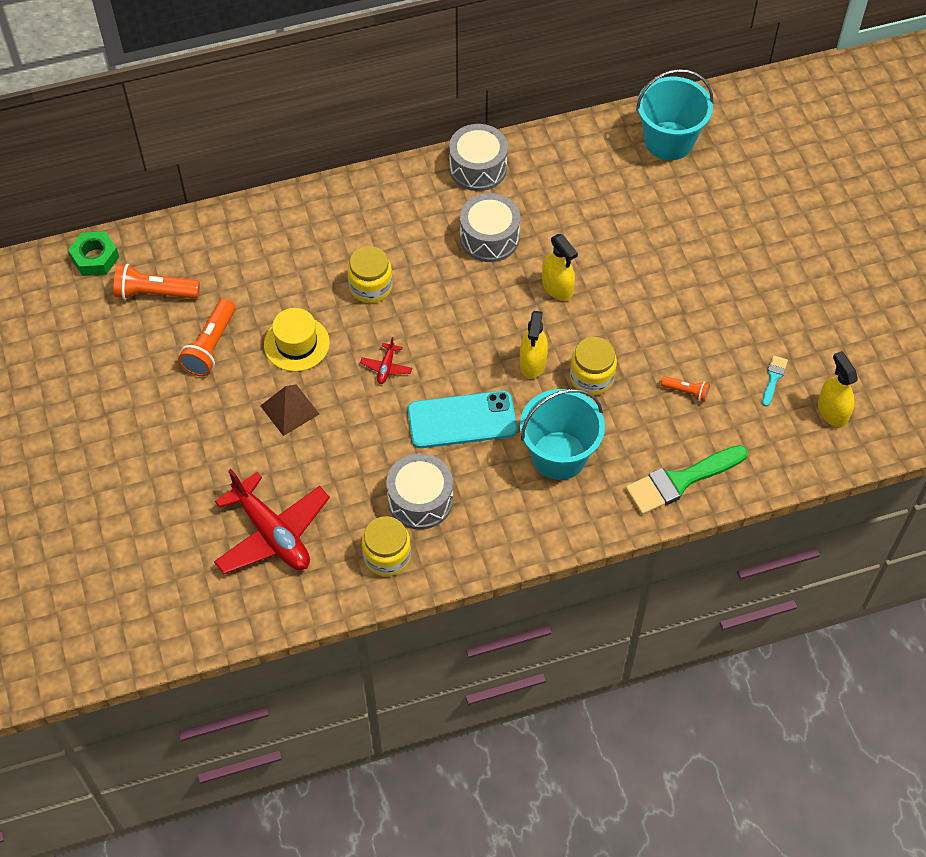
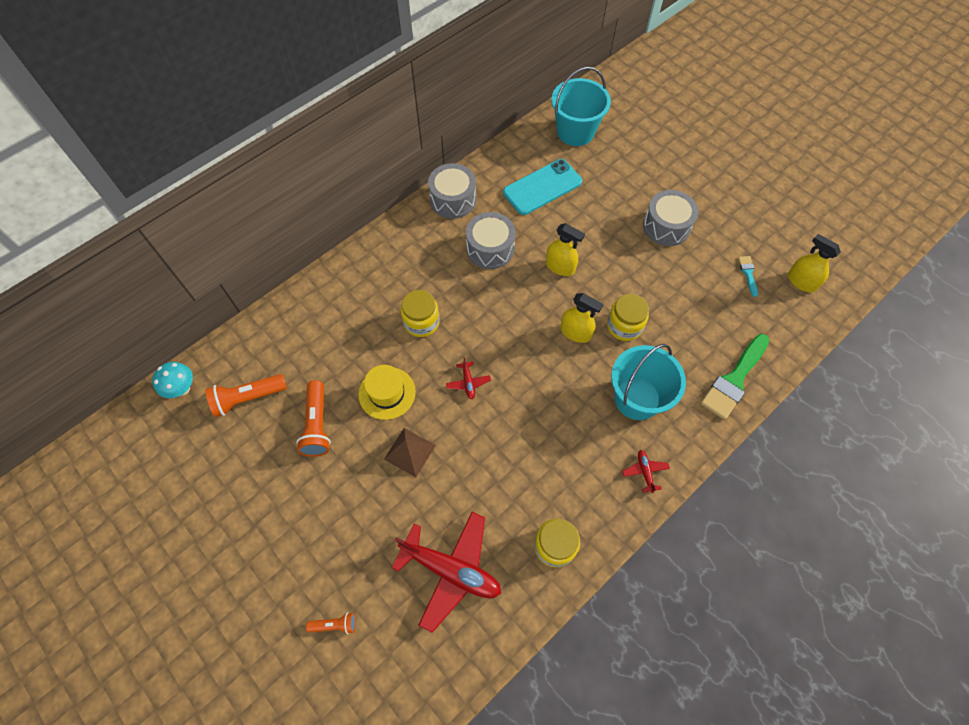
camera: 25 degrees left, 5 degrees up
green nut [68,231,119,276] -> turquoise mushroom [152,362,193,398]
grey drum [386,453,453,530] -> grey drum moved to [643,190,699,246]
turquoise phone [407,391,517,448] -> turquoise phone moved to [503,159,582,215]
yellow spray bottle [520,311,548,379] -> yellow spray bottle turned 45 degrees counterclockwise [561,293,604,343]
orange flashlight [661,376,710,402] -> orange flashlight moved to [306,612,356,634]
none -> red plane [622,450,670,493]

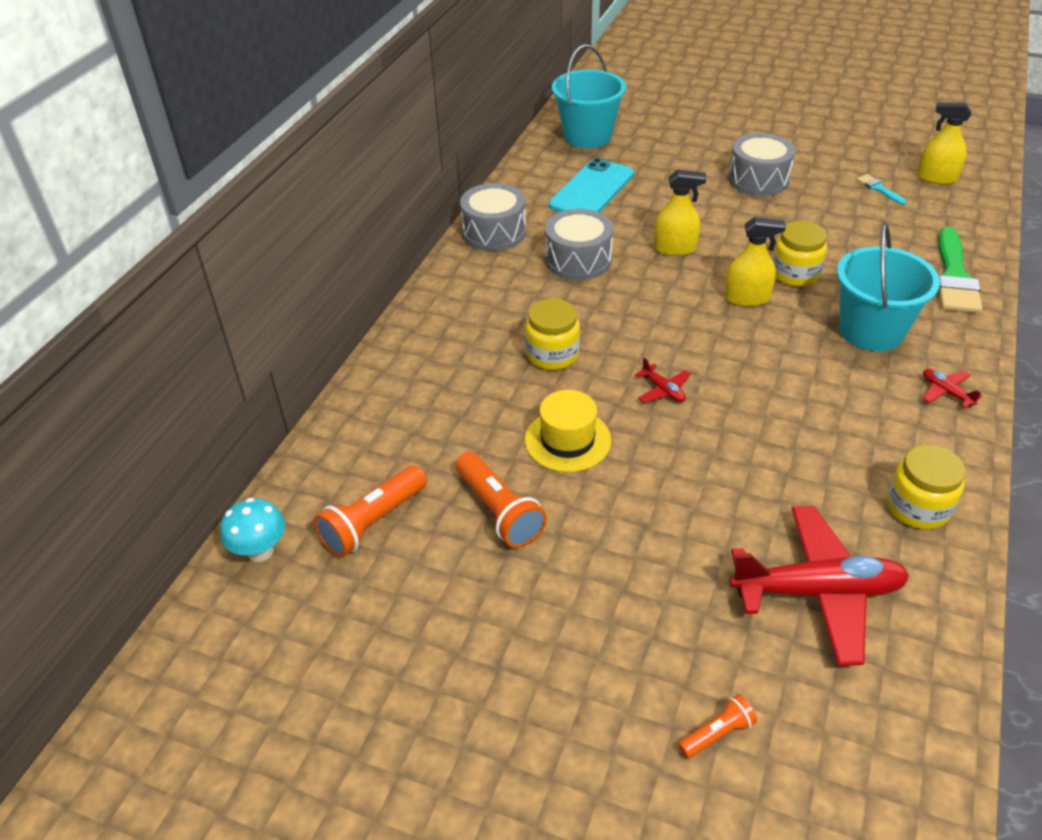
camera: 25 degrees left, 20 degrees down
brown pyramid [384,428,436,477] -> none

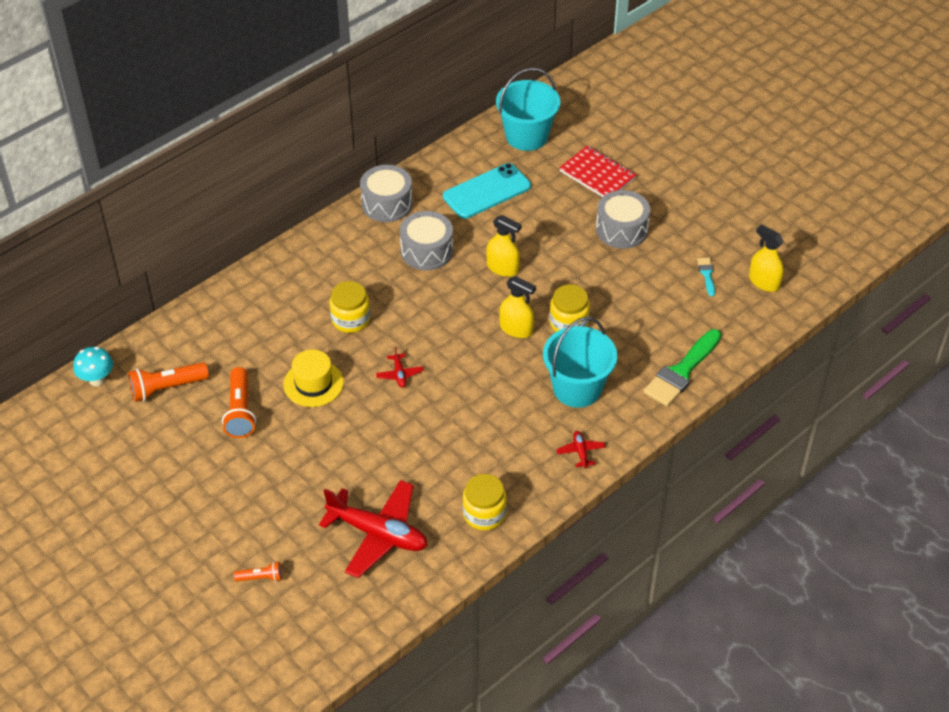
camera: 25 degrees right, 5 degrees up
none -> red notebook [559,145,637,197]

